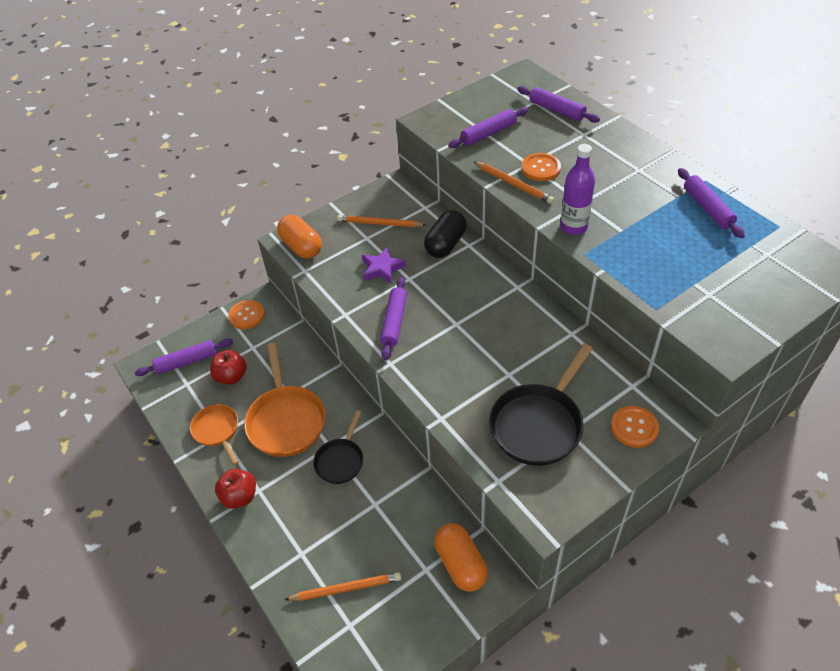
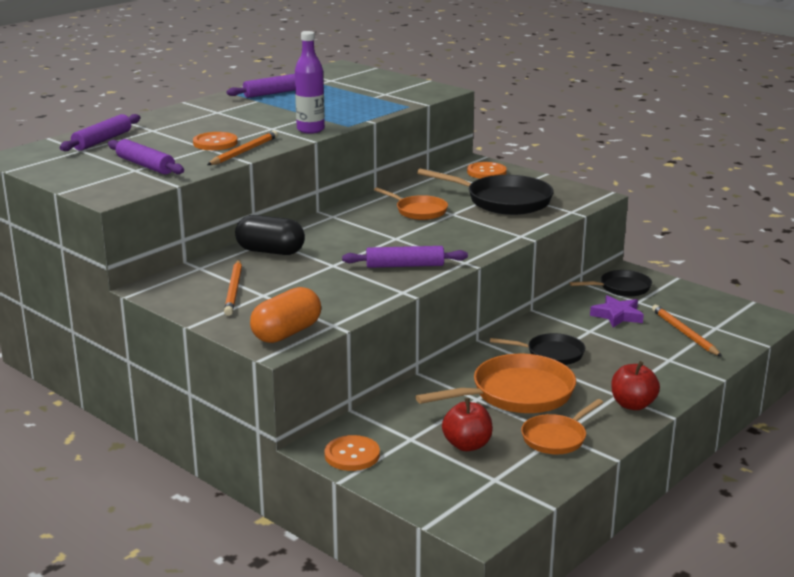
camera: 105 degrees left, 25 degrees down
purple rolling pin [135,339,233,376] -> none
purple star [362,247,406,284] -> purple star moved to [590,295,644,327]
orange capsule [434,523,488,592] -> black pan [570,270,652,297]
none -> orange pan [374,187,448,220]

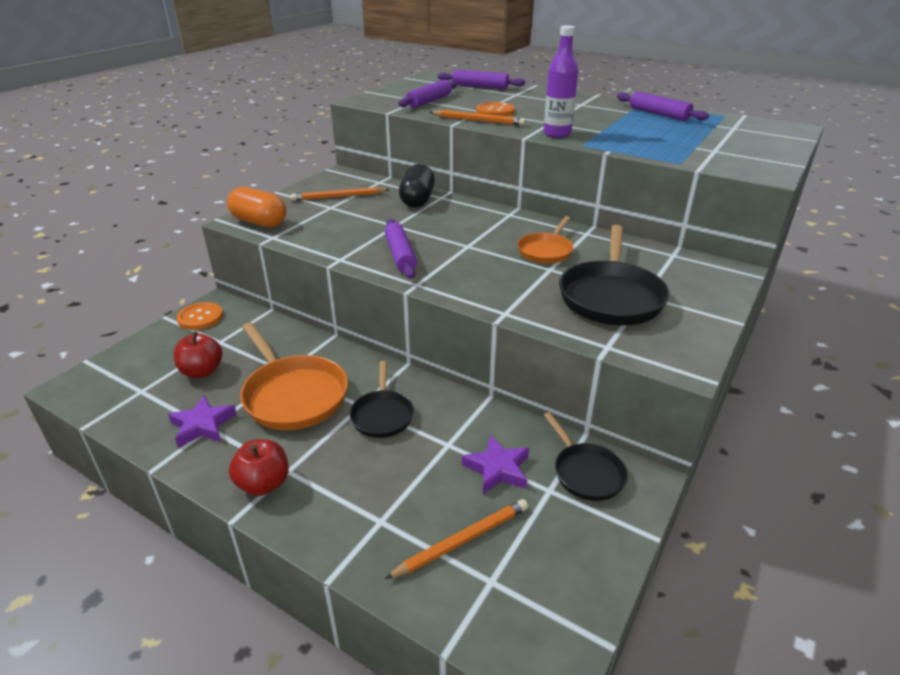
camera: 80 degrees right, 10 degrees up
orange button [467,162,507,179] -> none
orange pan [521,399,603,454] -> purple star [168,395,237,448]

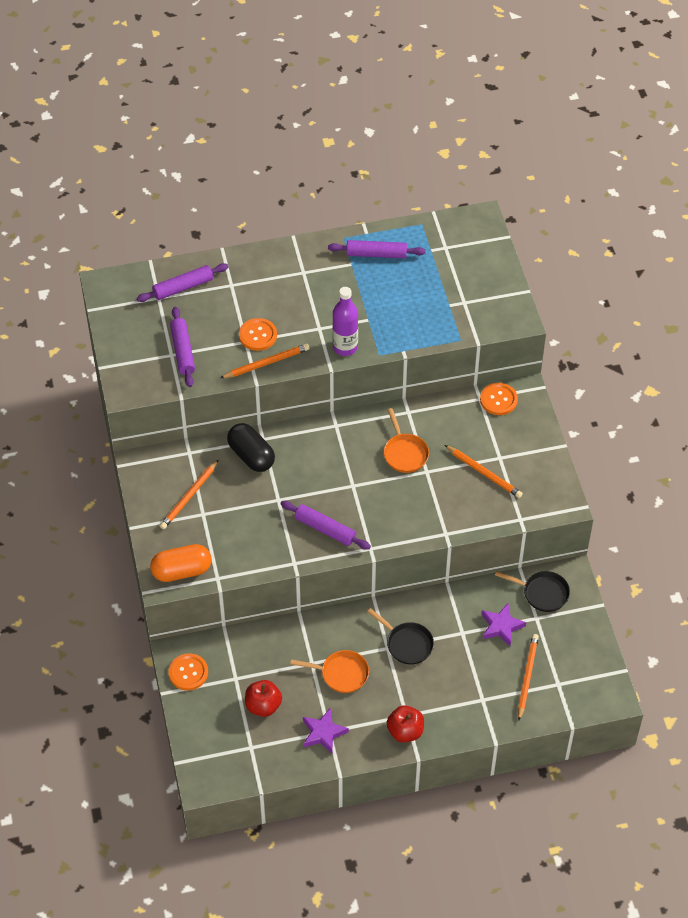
camera: 45 degrees left, 20 degrees up
orange pan [240,323,348,430] -> orange pan [290,650,369,693], size x0.59
black pan [559,225,670,325] -> orange pencil [445,445,523,498]
none -> orange button [480,383,518,415]

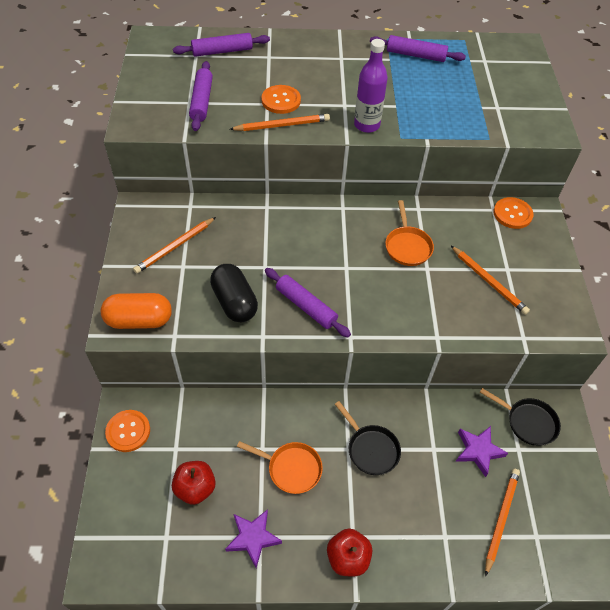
camera: 10 degrees right, 0 degrees up
black capsule [227,423,275,472] -> black capsule moved to [210,264,258,322]

